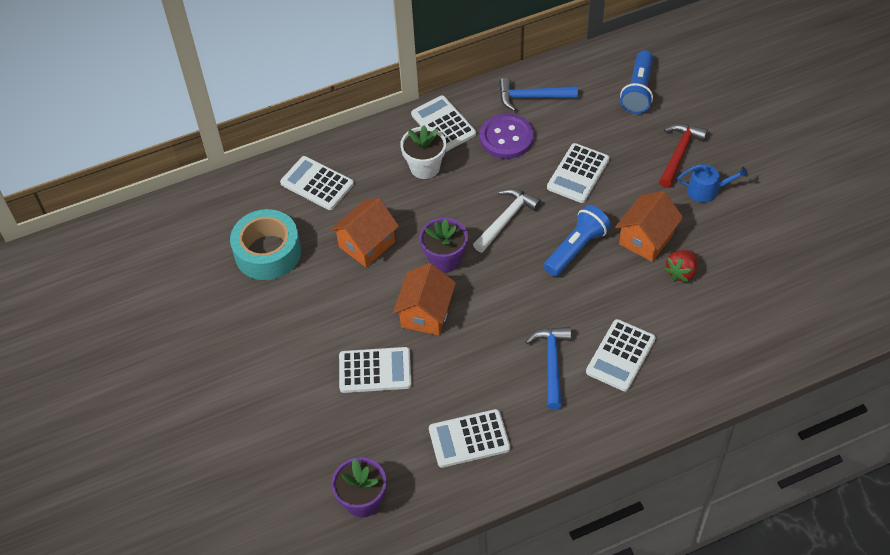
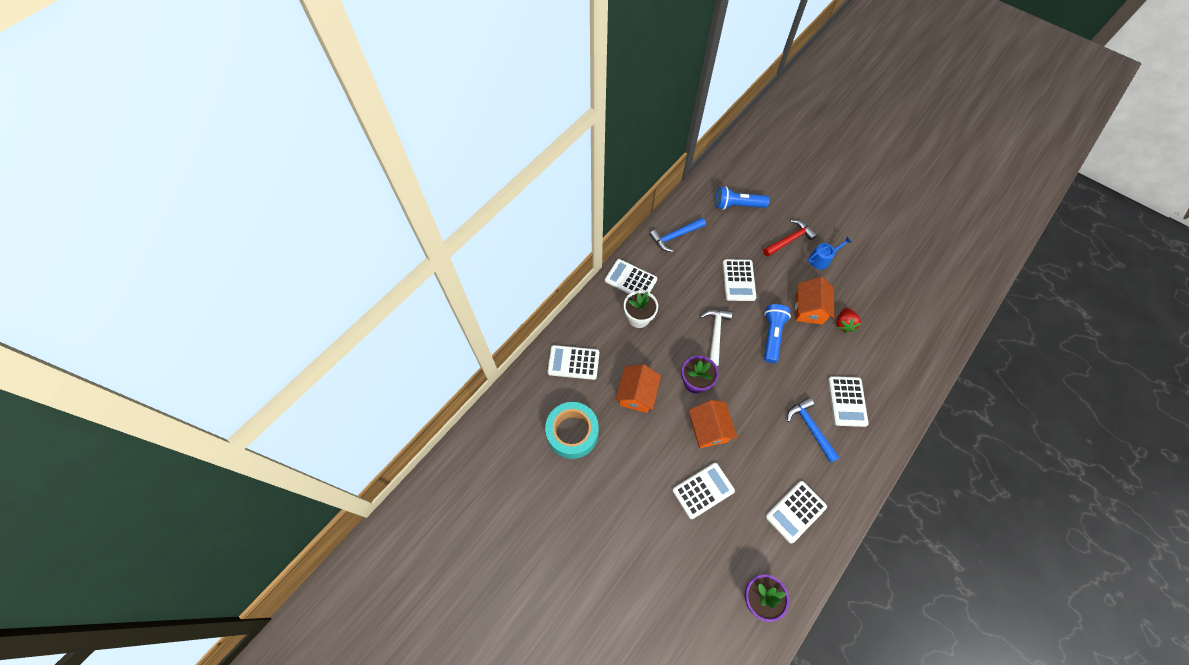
camera: 30 degrees left, 10 degrees up
purple button [480,114,534,159] -> none
blue flashlight [620,50,653,114] -> blue flashlight turned 105 degrees clockwise [715,186,769,210]
red hammer [659,123,708,188] -> red hammer turned 60 degrees clockwise [763,220,817,257]

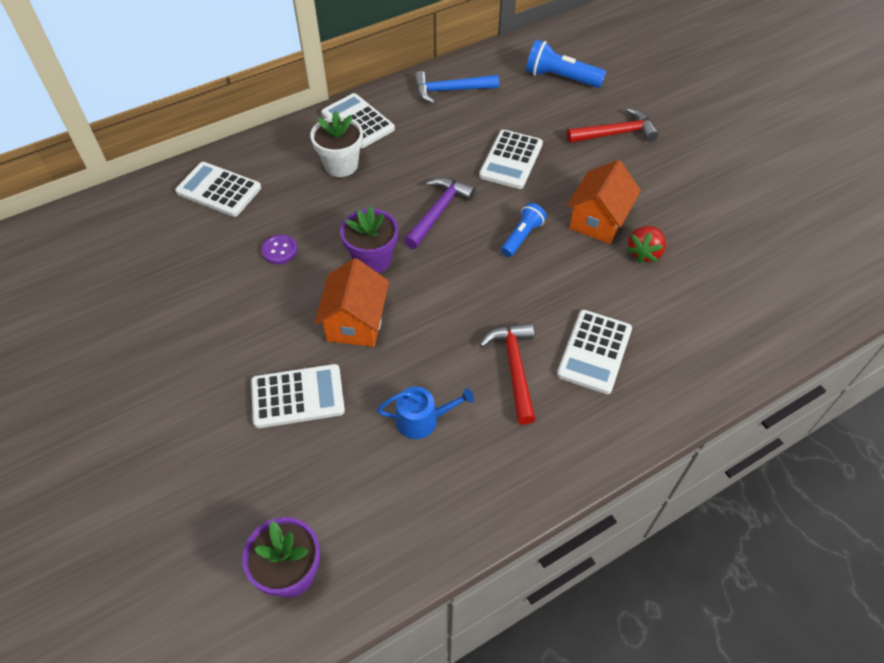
camera: 20 degrees right, 10 degrees down
turquoise tape [545,402,599,459] -> none
orange house [615,364,661,413] -> purple button [261,234,298,264]
white hammer [700,310,732,366] -> purple hammer [404,178,476,249]
blue flashlight [764,304,791,363] -> blue flashlight [501,203,547,257], size x0.65
white calculator [766,481,827,543] -> none
blue hammer [787,397,839,463] -> red hammer [479,323,536,425]
blue watering can [808,237,852,269] -> blue watering can moved to [377,387,474,439]

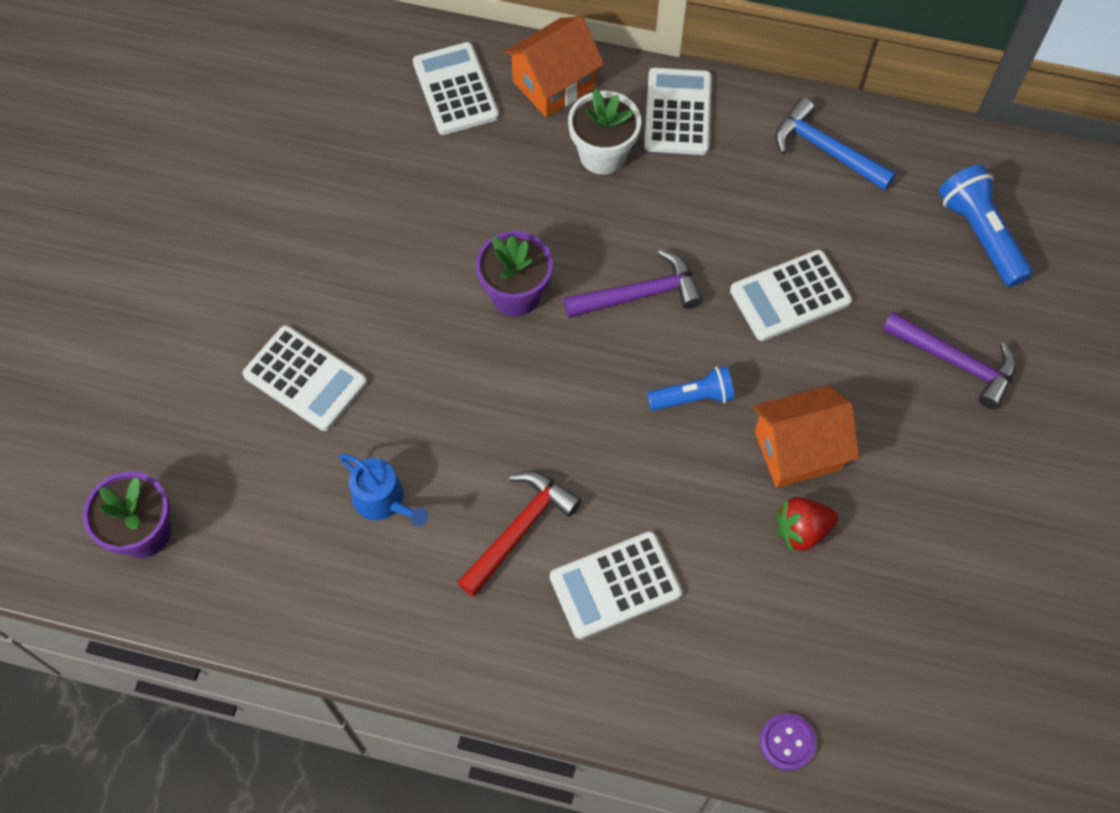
camera: 45 degrees right, 10 degrees up
purple button [261,234,298,264] -> purple button moved to [760,713,816,771]
orange house [314,258,389,347] -> orange house moved to [504,16,604,117]
red hammer [567,108,659,143] -> purple hammer [882,311,1016,410]

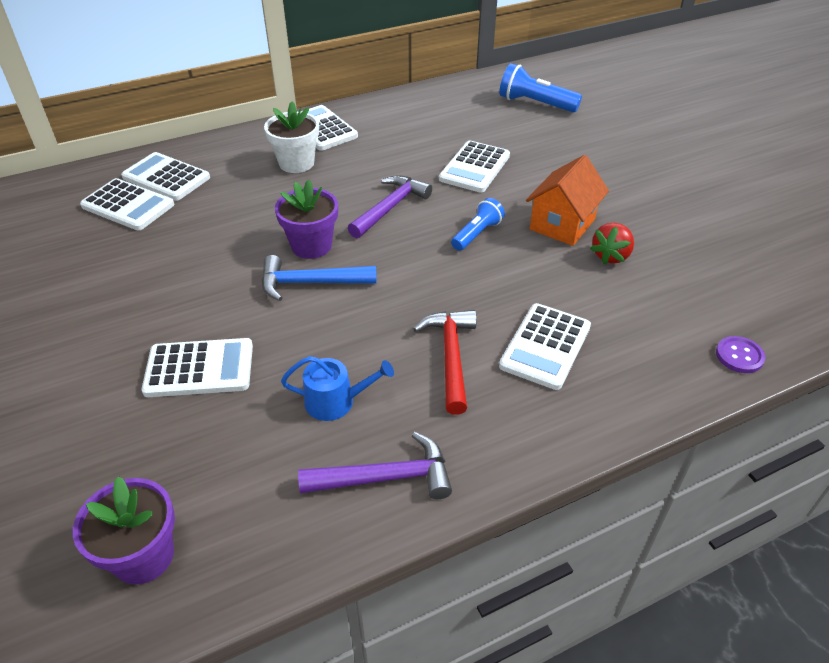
camera: 40 degrees left, 20 degrees down
orange house [504,16,604,117] -> none
blue hammer [775,98,896,191] -> blue hammer moved to [262,255,377,301]
purple hammer [882,311,1016,410] -> purple hammer moved to [298,432,452,499]
none -> white calculator [80,178,174,230]

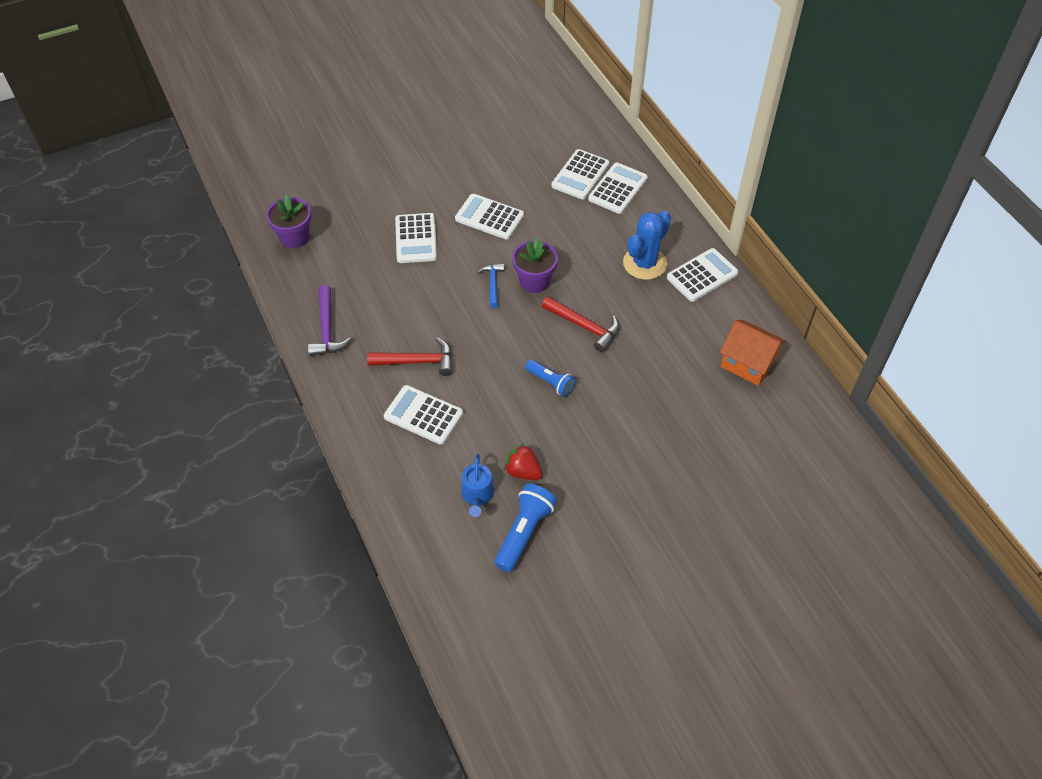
camera: 90 degrees right, 10 degrees up
blue hammer [262,255,377,301] -> blue hammer [477,263,504,308], size x0.66
white flower pot [264,102,319,173] -> blue cactus [623,210,671,280]
blue watering can [281,356,394,421] -> blue watering can moved to [461,453,494,517]
purple hammer [348,175,432,238] -> red hammer [542,296,619,352]
white calculator [439,141,510,193] -> white calculator moved to [455,194,524,240]
blue flashlight [499,63,582,112] -> blue flashlight moved to [494,484,557,572]
orange house [526,155,609,246] -> orange house moved to [720,320,786,386]
purple button [716,336,765,373] -> none

